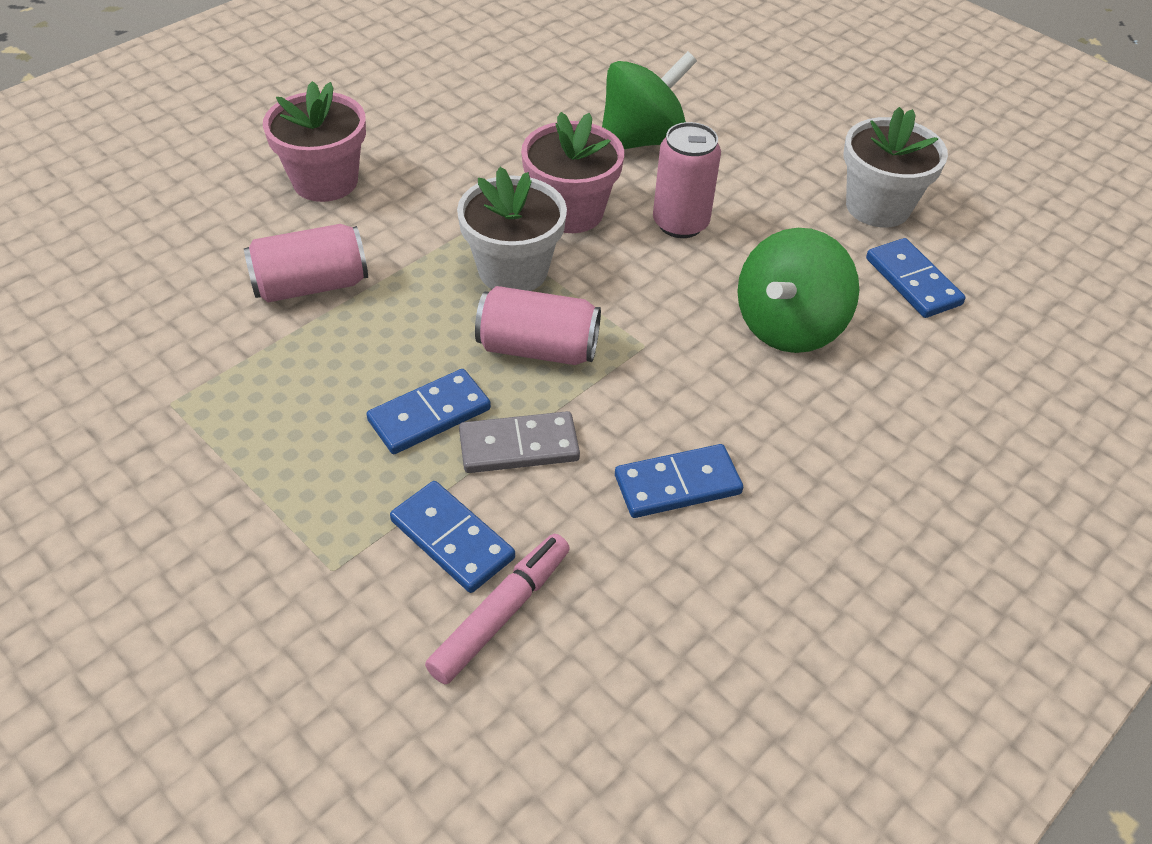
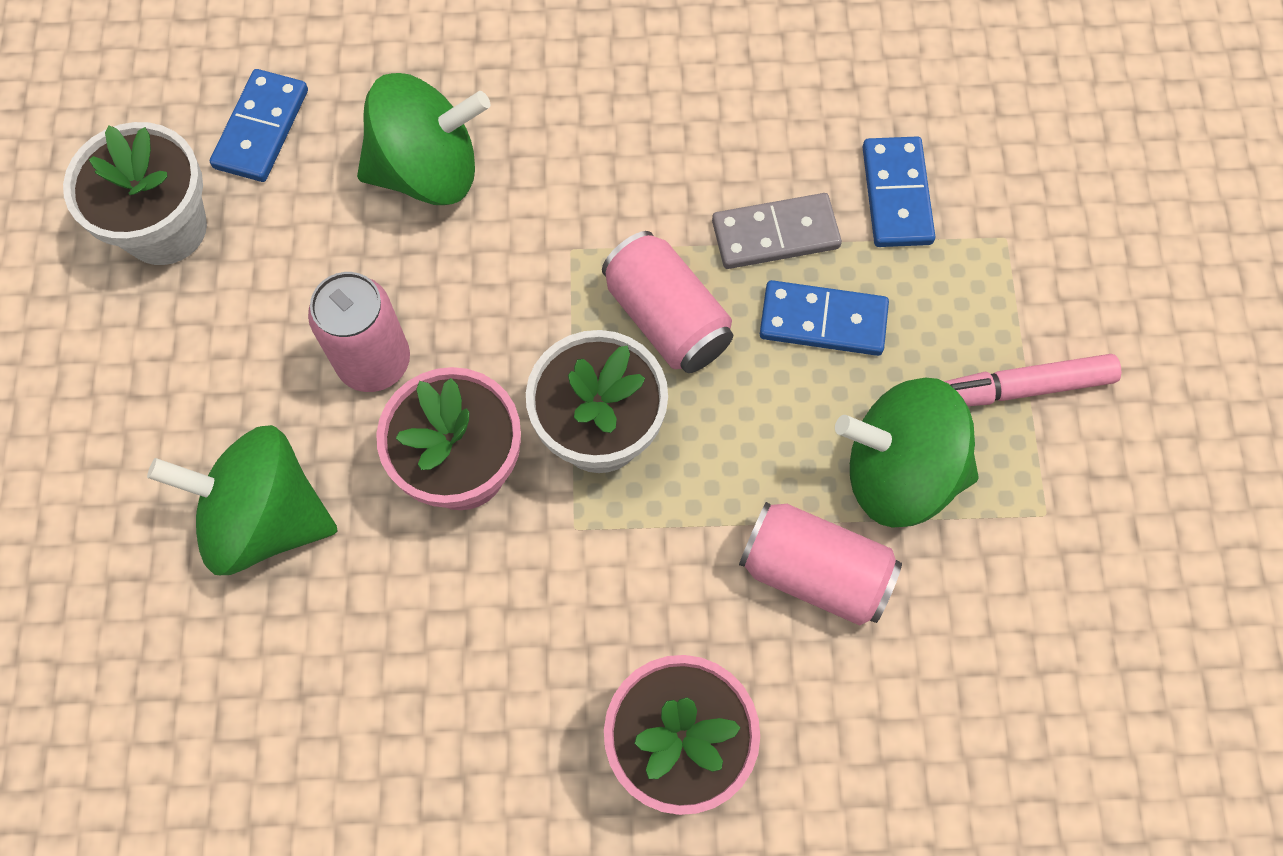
camera: 135 degrees left, 20 degrees up
pink marker [425,534,570,684] -> pink marker moved to [944,354,1121,406]
grey domino [459,411,580,473] -> grey domino turned 45 degrees counterclockwise [712,193,842,269]
blue domino [615,444,743,518] -> none
none -> green spinning top [835,377,979,528]

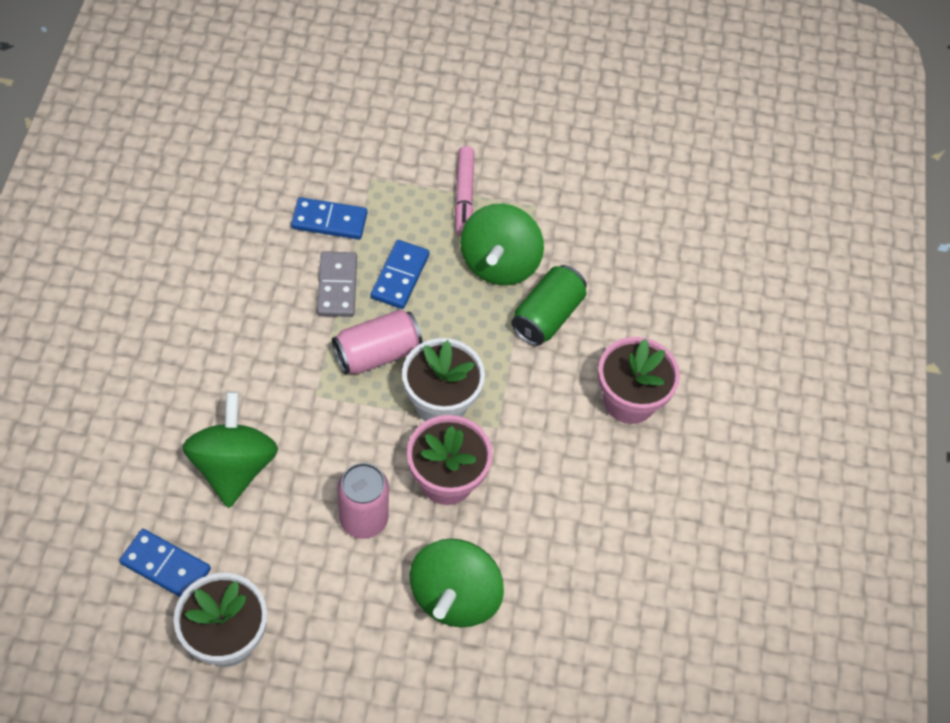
camera: 85 degrees left, 10 degrees down
pink can [739,502,902,625] -> green can [511,265,587,346]

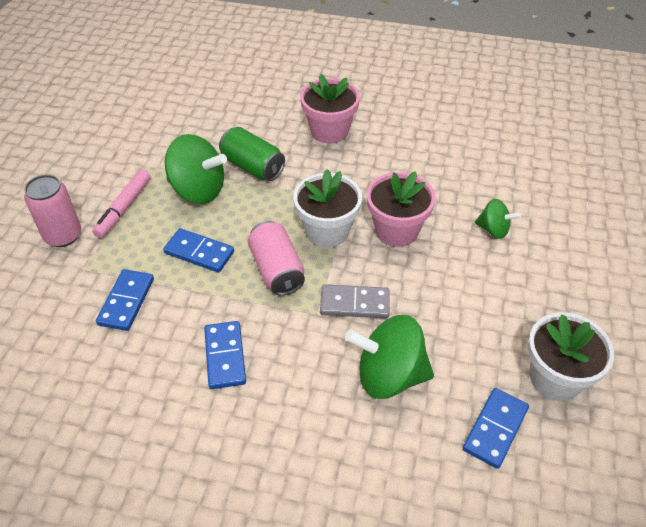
camera: 80 degrees left, 10 degrees down
grey domino [317,251,357,317] -> grey domino moved to [320,285,390,318]
pink can [338,463,389,539] -> pink can moved to [24,175,81,247]
green spinning top [410,538,504,627] -> green spinning top [475,199,521,239], size x0.55
pink marker [455,146,475,237] -> pink marker turned 105 degrees clockwise [92,169,151,238]
none -> blue domino [204,321,246,389]

